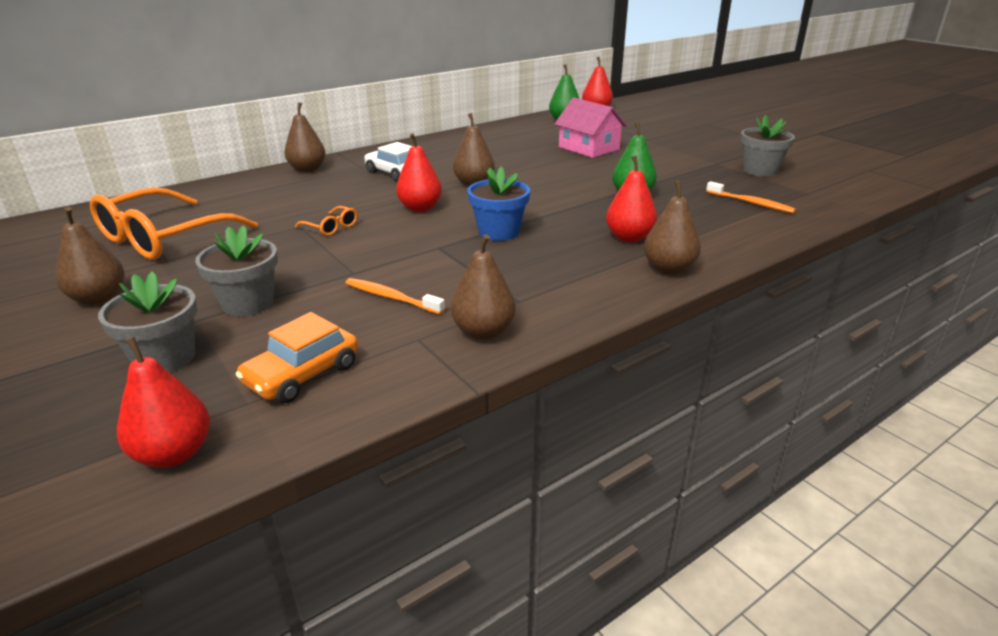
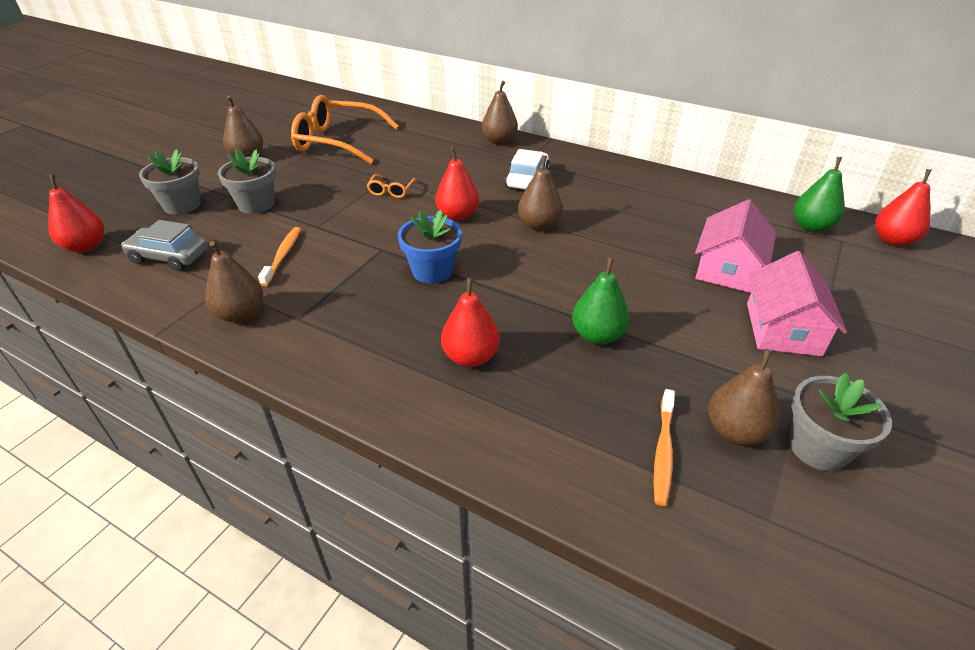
camera: 65 degrees right, 10 degrees up
orange car [236,312,358,403] -> grey car [121,220,208,271]
brown pear [644,181,701,274] -> brown pear moved to [708,349,780,445]
none -> pink house [747,251,847,356]

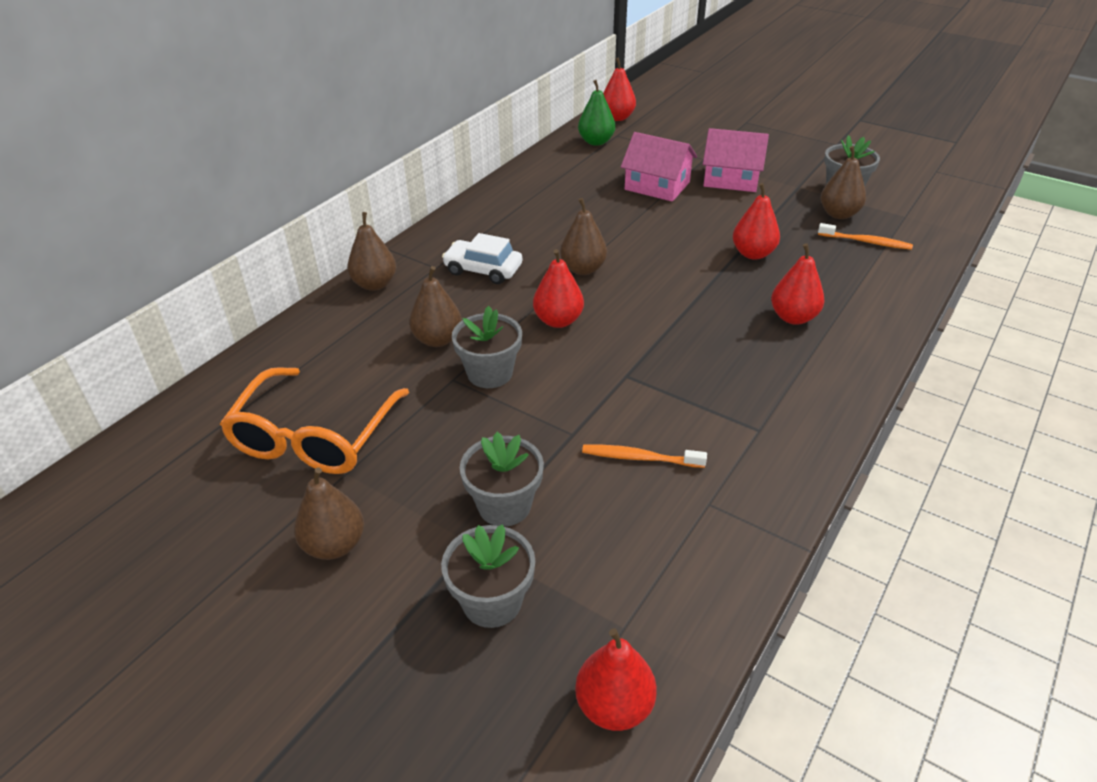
camera: 85 degrees left, 0 degrees up
grey car [121,220,208,271] -> none
brown pear [205,241,263,323] -> brown pear moved to [409,266,462,347]
orange glasses [367,174,417,198] -> grey flower pot [452,306,522,388]
blue flower pot [398,210,462,283] -> none
green pear [572,257,630,345] -> red pear [733,183,780,260]

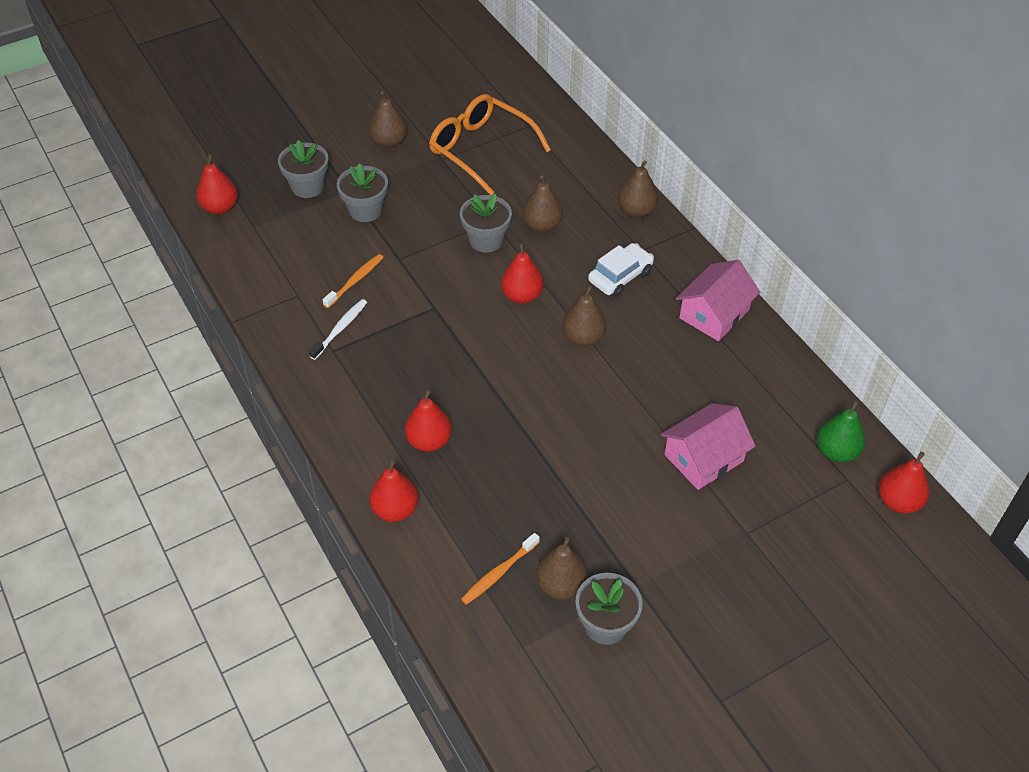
camera: 115 degrees right, 10 degrees up
pink house [703,128,769,192] -> pink house moved to [676,260,760,341]
red pear [733,183,780,260] -> red pear moved to [369,460,419,522]
none -> white toothbrush [309,299,367,360]

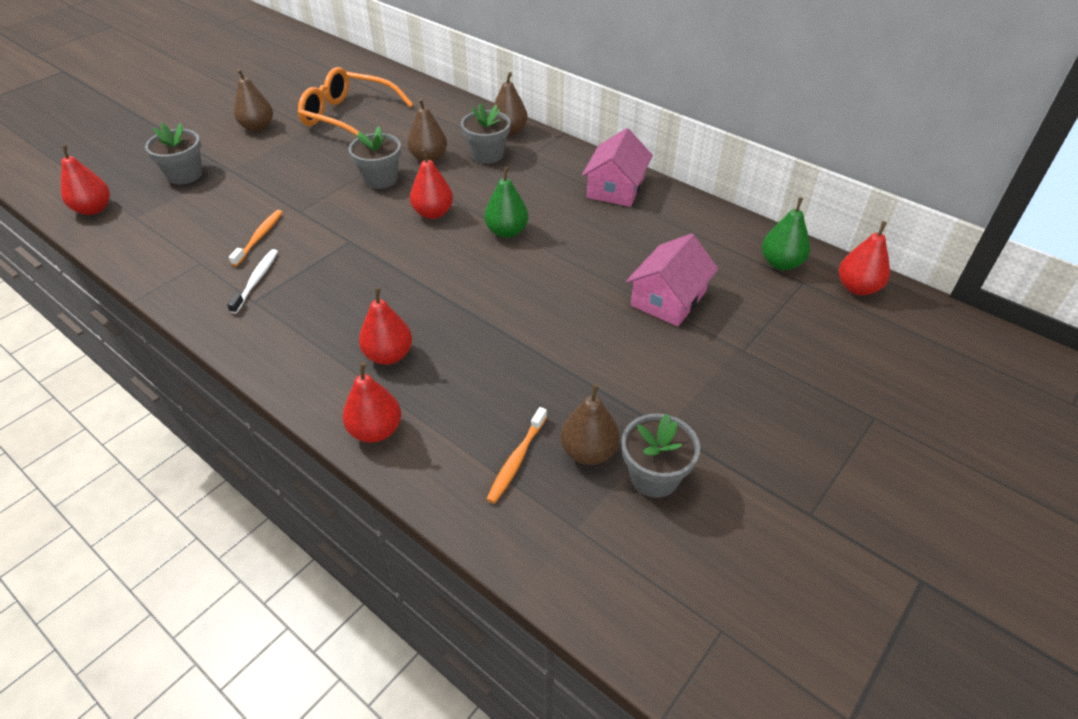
camera: 20 degrees left, 5 degrees down
grey flower pot [337,163,388,222] -> grey flower pot moved to [461,103,511,164]
brown pear [562,285,607,346] -> green pear [484,167,528,238]
white car [588,243,654,297] -> none

